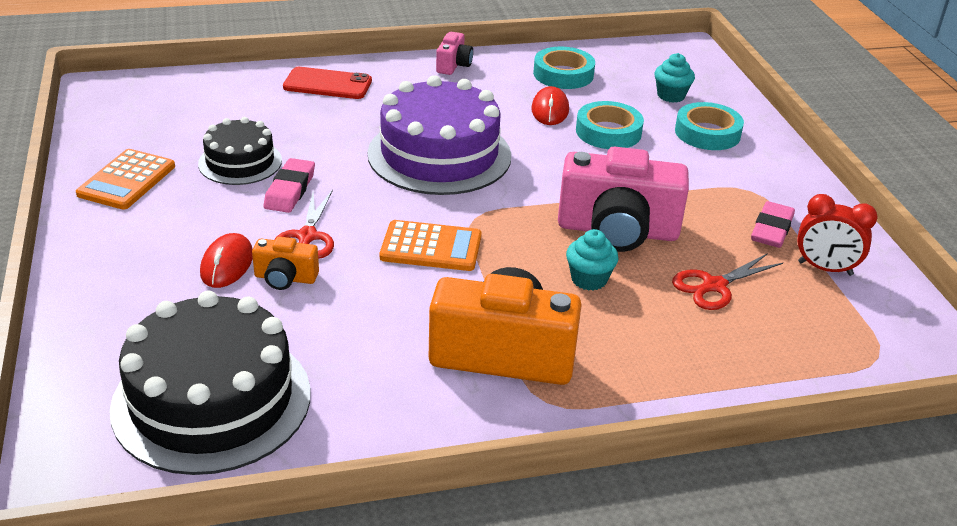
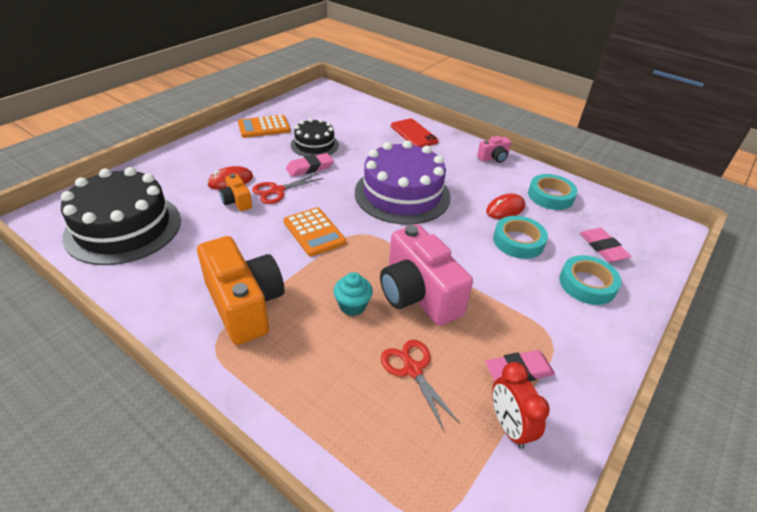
camera: 50 degrees right, 5 degrees up
turquoise cupcake [654,53,695,103] -> pink eraser [580,228,632,262]
red scissors [672,253,783,310] -> red scissors turned 45 degrees clockwise [381,340,460,431]

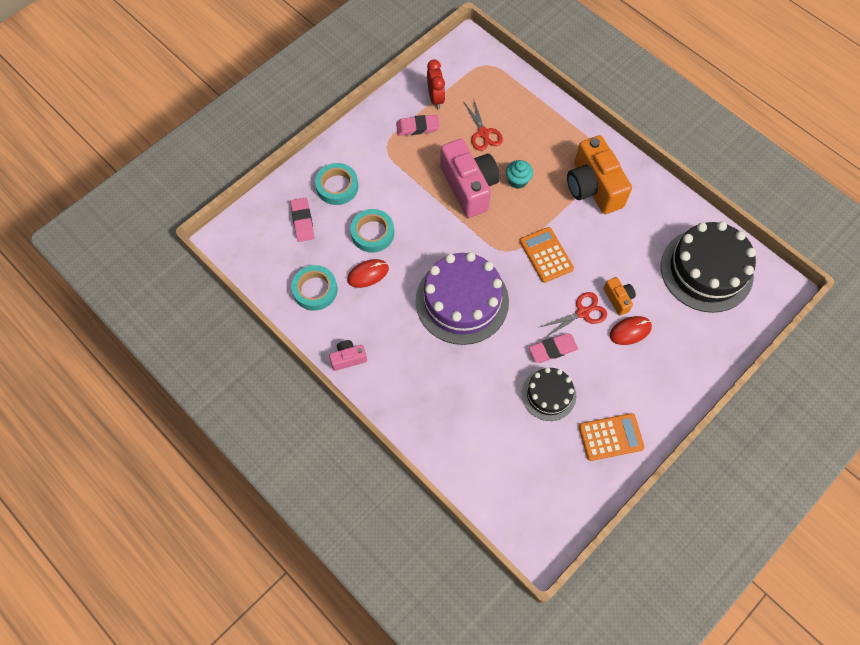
camera: 170 degrees left, 25 degrees up
red phone [391,118,439,147] -> none

